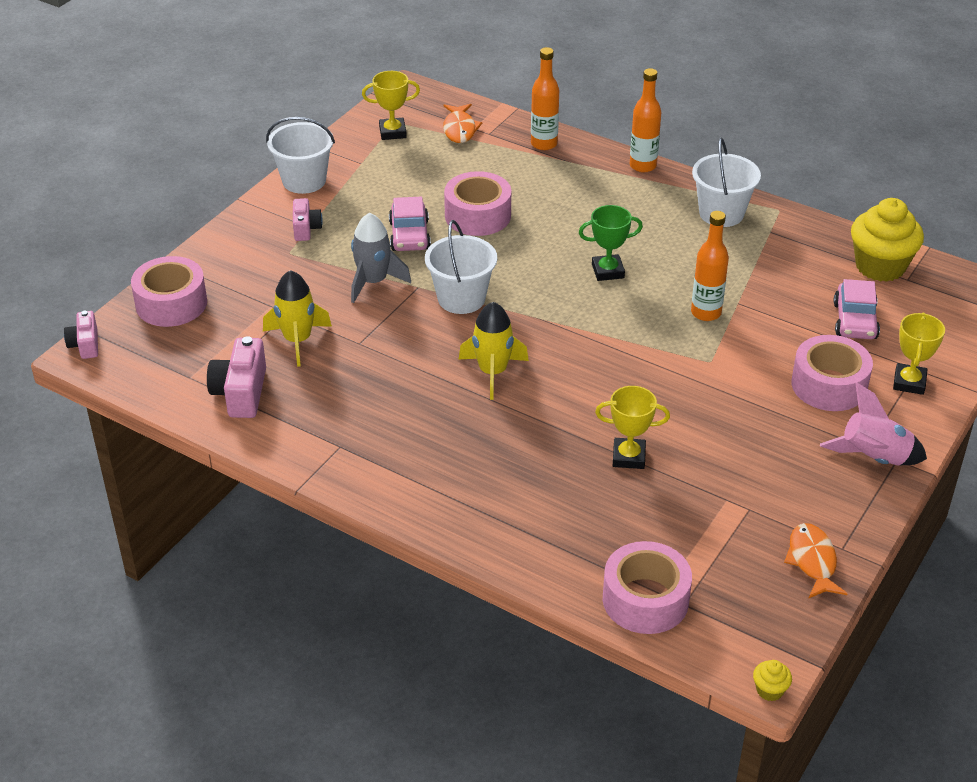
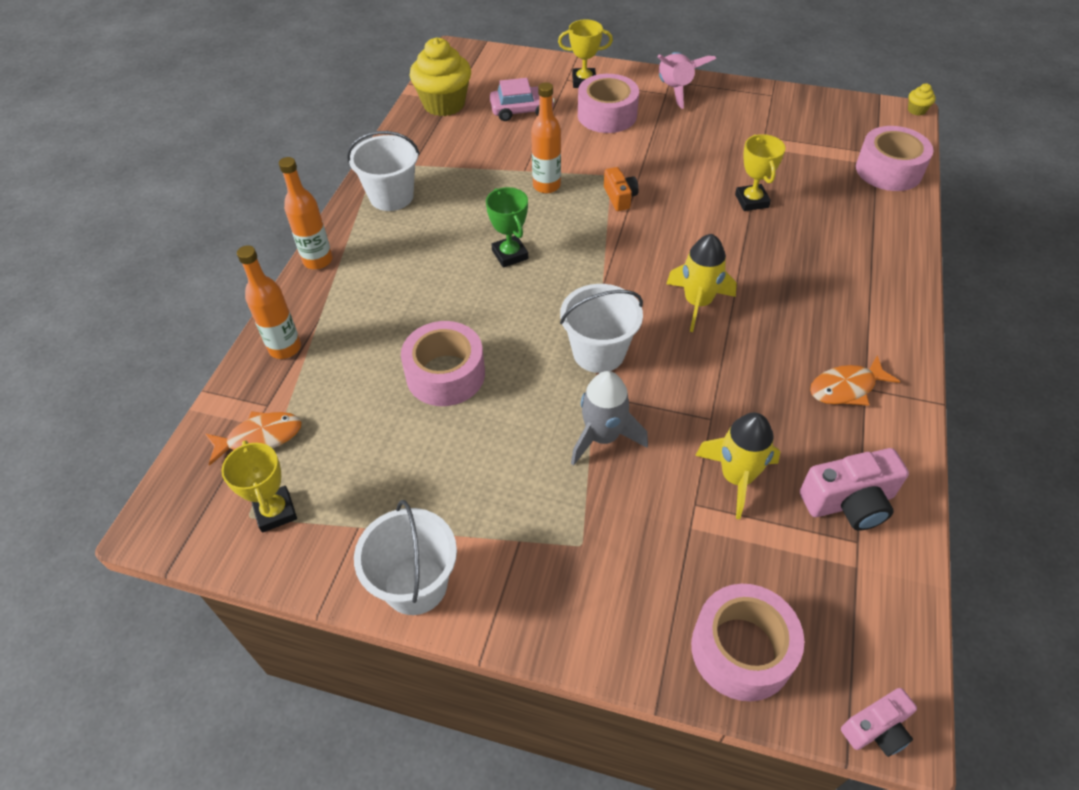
camera: 105 degrees left, 10 degrees up
pink camera [293,198,323,241] -> none
pink car [389,197,431,251] -> none
orange fish [784,523,848,599] -> orange fish moved to [810,355,900,406]
none -> orange camera [604,167,639,211]

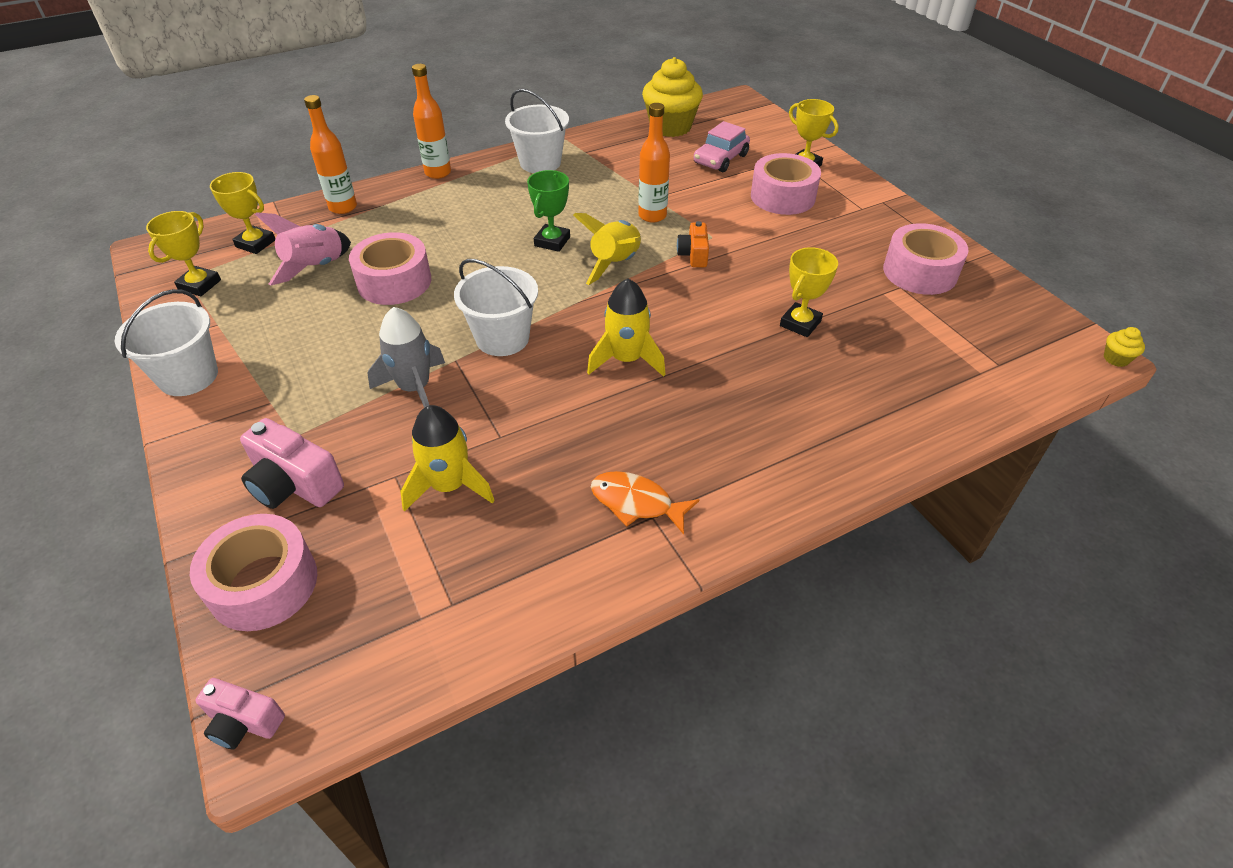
camera: 45 degrees right, 5 degrees down
orange fish [205,411,302,466] -> yellow trophy [210,172,275,254]
pink car [490,78,555,121] -> pink car turned 90 degrees clockwise [694,121,750,172]
orange camera [604,167,639,211] -> orange camera turned 150 degrees clockwise [677,221,709,267]
pink rocket [657,52,716,109] -> pink rocket moved to [255,212,351,286]
pink camera [800,448,909,531] -> pink camera moved to [240,418,344,509]
pink tape [856,126,933,191] -> pink tape moved to [883,223,969,295]
none -> yellow rocket [573,213,641,285]

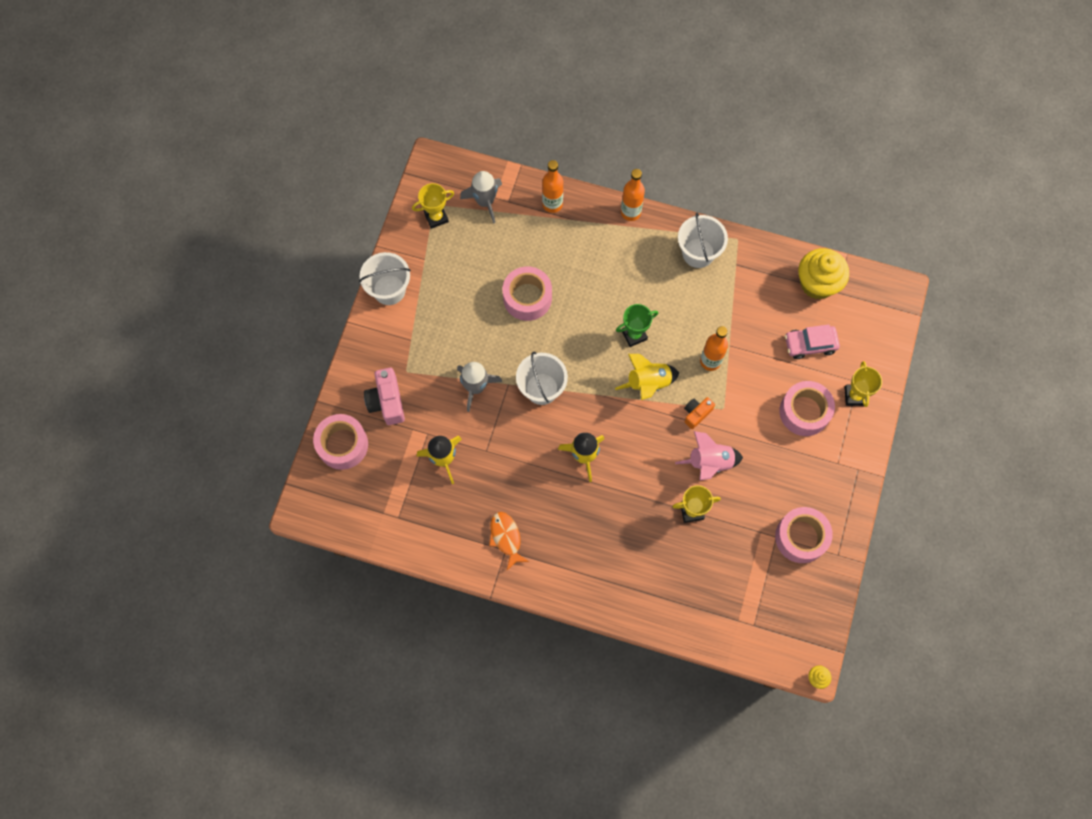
camera: 45 degrees right, 25 degrees up
pink camera [195,678,285,750] -> none
yellow trophy [210,172,275,254] -> grey rocket [460,171,502,224]
pink rocket [255,212,351,286] -> pink rocket moved to [675,431,743,481]

